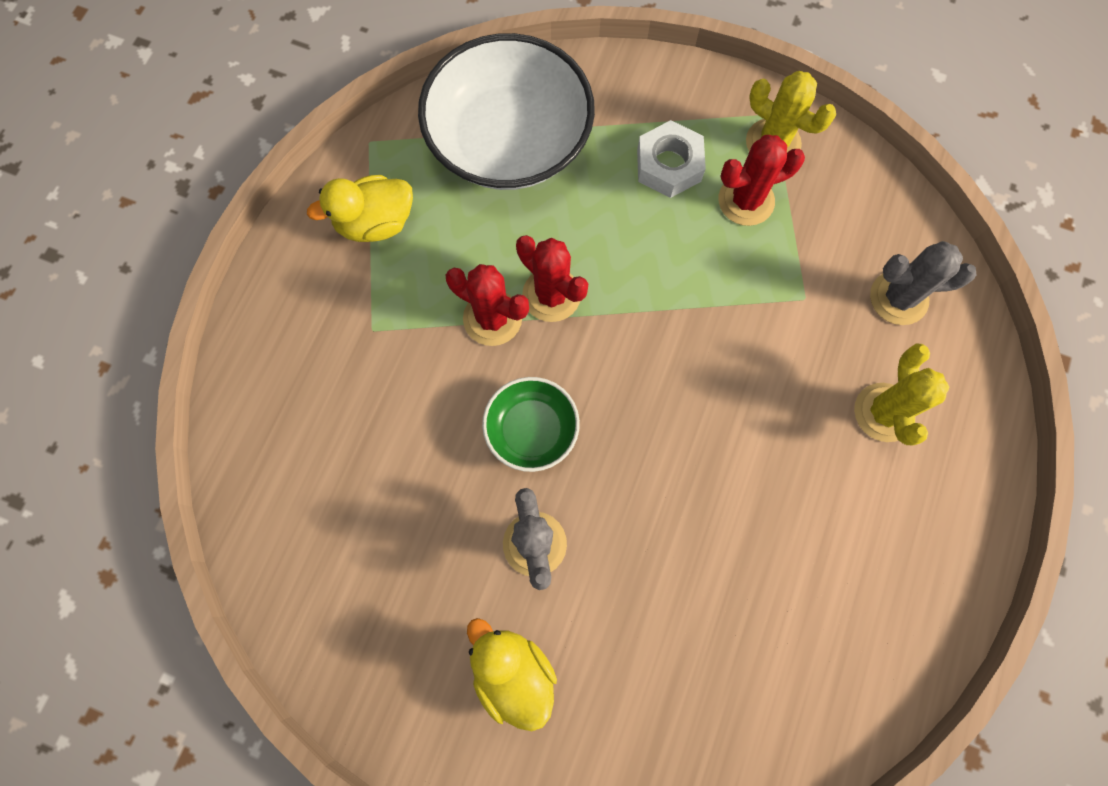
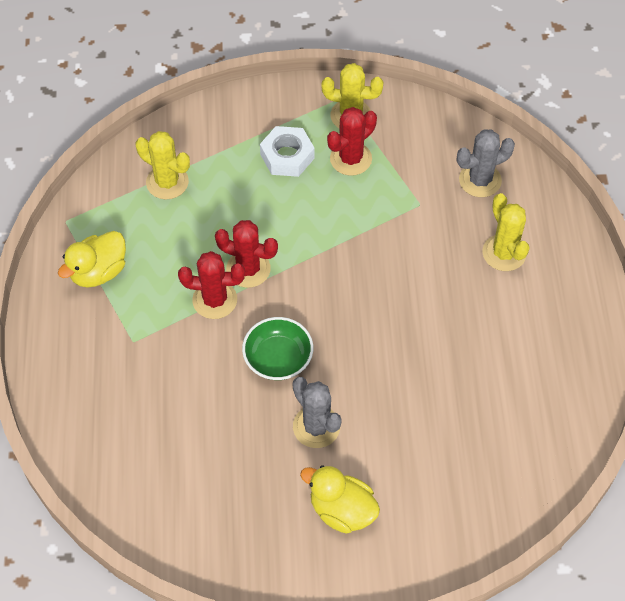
camera: 25 degrees left, 15 degrees down
white bowl [418,33,595,190] -> yellow cactus [136,131,190,199]

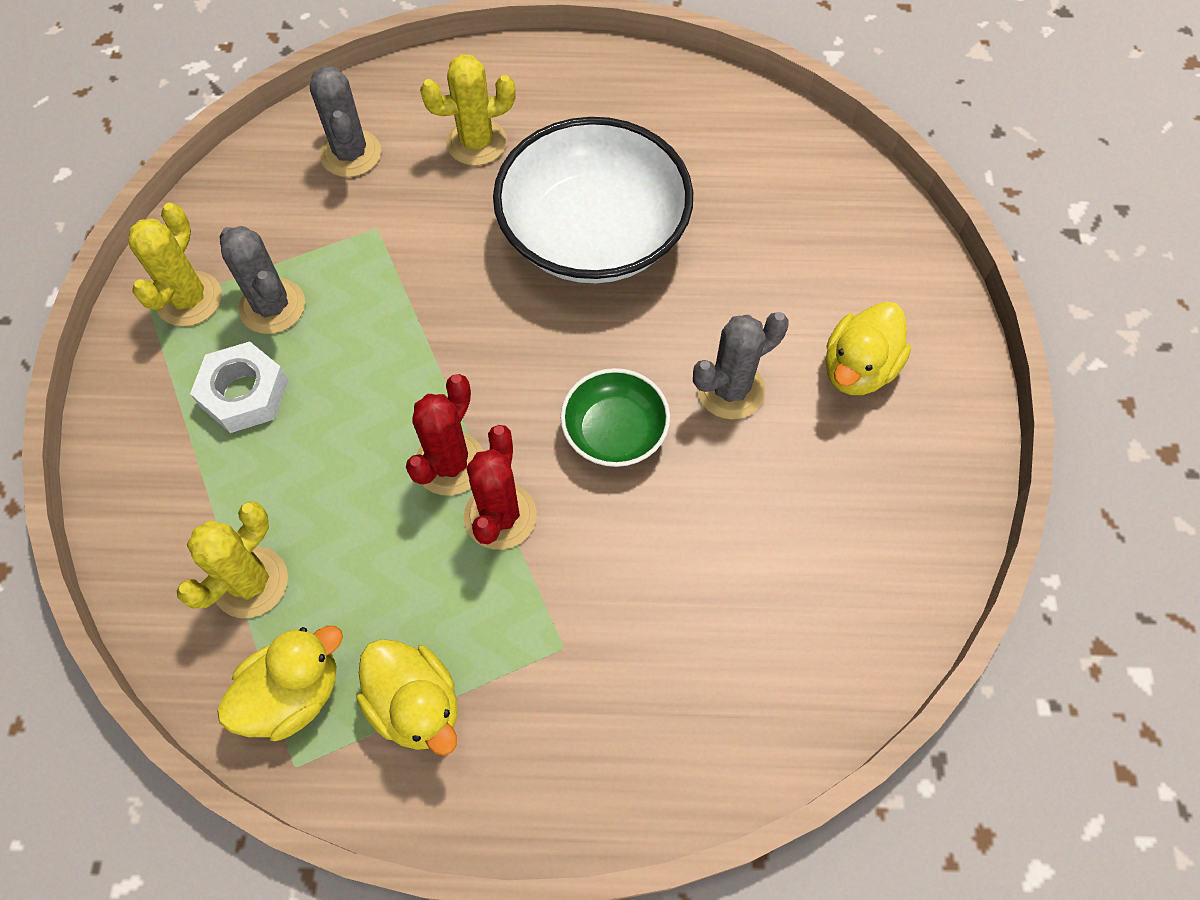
camera: 85 degrees left, 5 degrees up
red cactus [327,107,377,176] -> grey cactus [220,226,305,334]
none -> yellow duck [217,626,343,741]
none -> white bowl [493,117,693,283]

